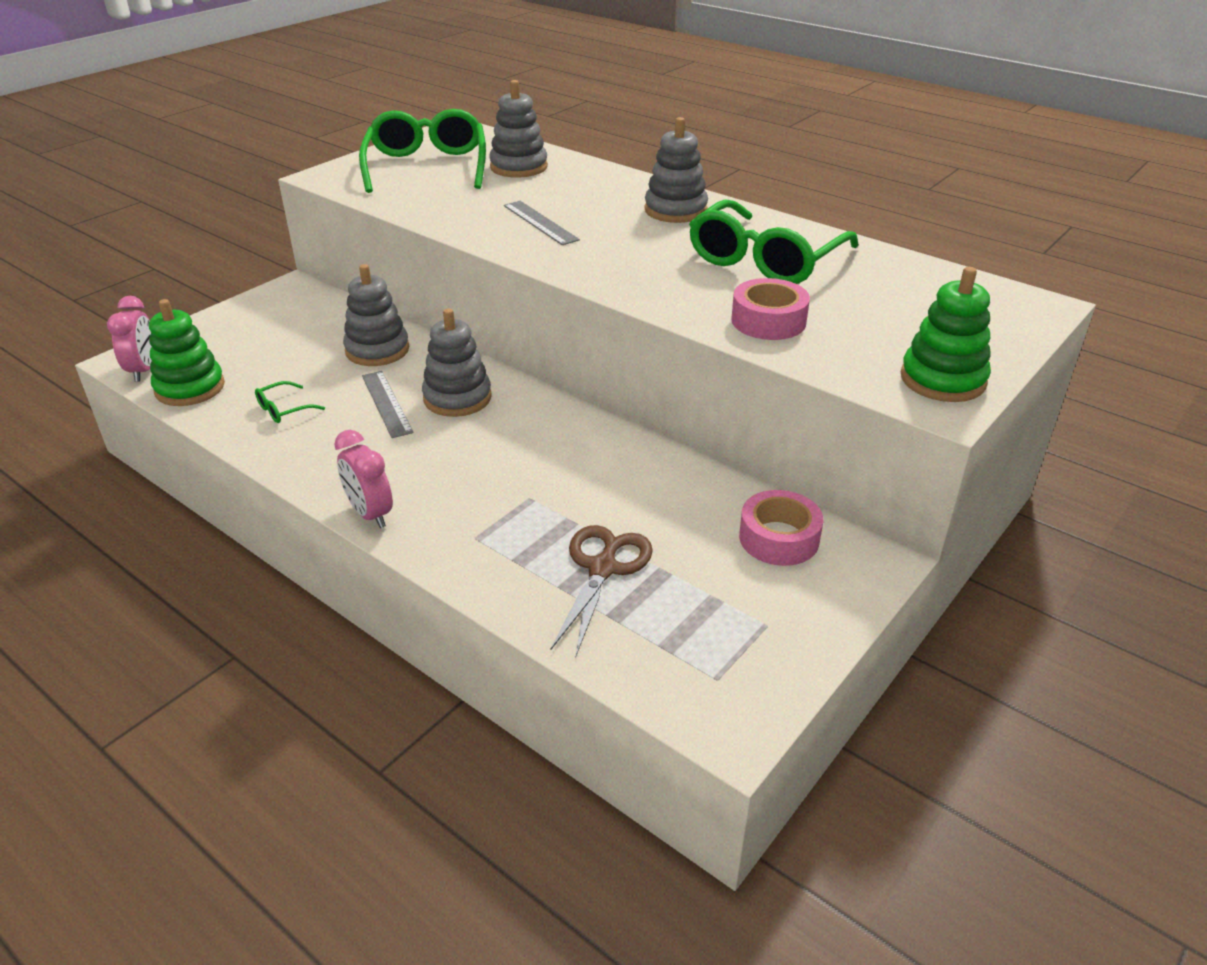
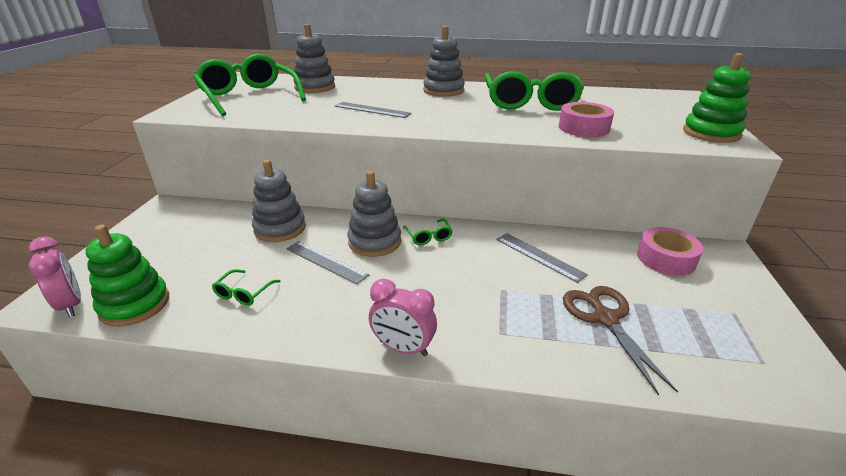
camera: 30 degrees left, 5 degrees down
none -> green glasses [403,219,453,245]
none -> grey ruler [496,233,588,283]

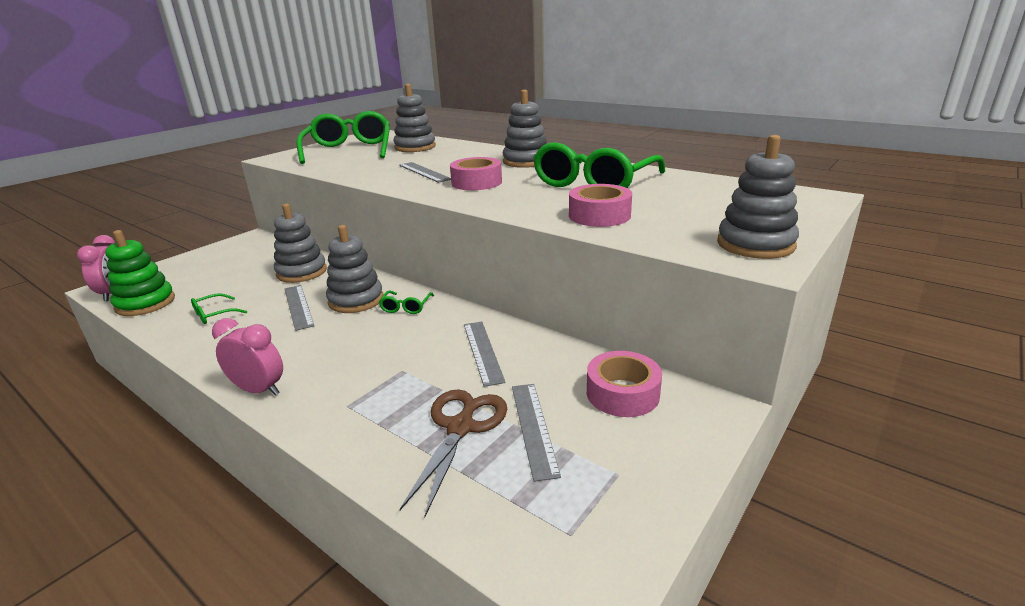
camera: 30 degrees right, 5 degrees down
pink clock [369,279,437,356] -> pink clock turned 150 degrees clockwise [212,318,283,396]
green stacking toy [683,53,751,143] -> grey stacking toy [717,135,799,259]
none -> pink tape [450,157,502,190]
none -> grey ruler [512,384,561,482]

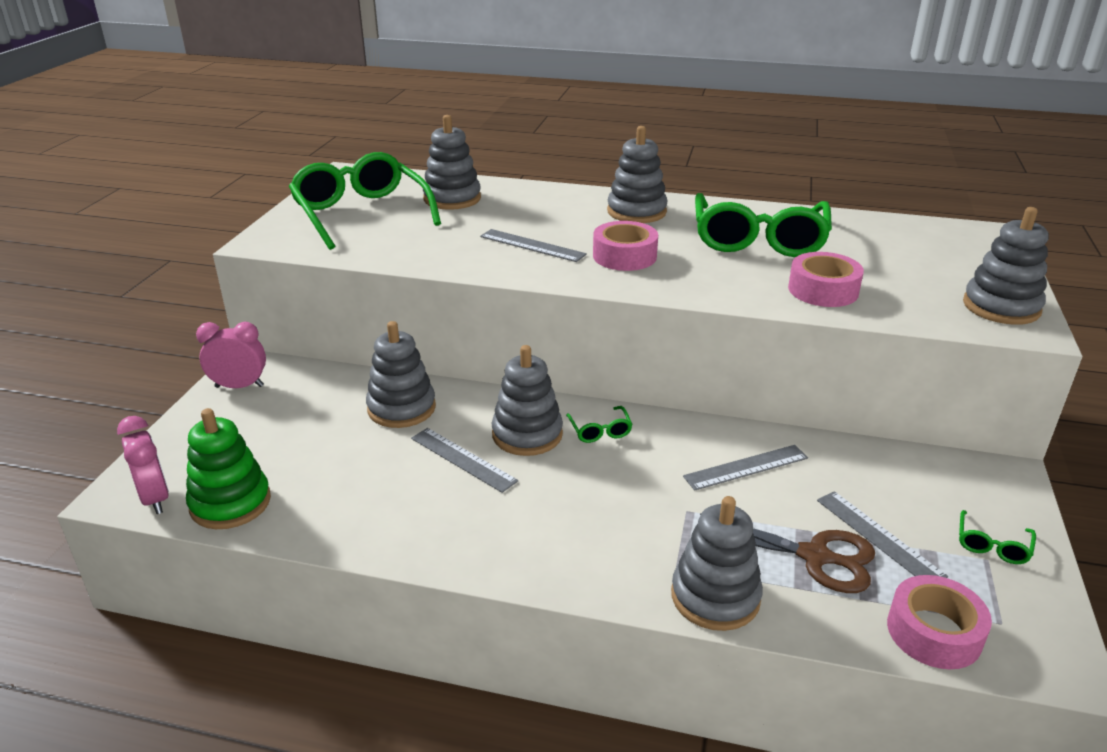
camera: 25 degrees left, 5 degrees up
green glasses [191,293,247,324] -> green glasses moved to [959,510,1036,564]
pink clock [212,318,283,396] -> pink clock moved to [196,322,266,388]
brown scissors [399,390,507,517] -> brown scissors turned 120 degrees clockwise [700,513,875,593]
grey ruler [464,322,506,387] -> grey ruler turned 75 degrees counterclockwise [683,445,808,491]
pink tape [587,351,662,417] -> pink tape moved to [887,575,992,669]
none -> grey stacking toy [671,496,763,631]

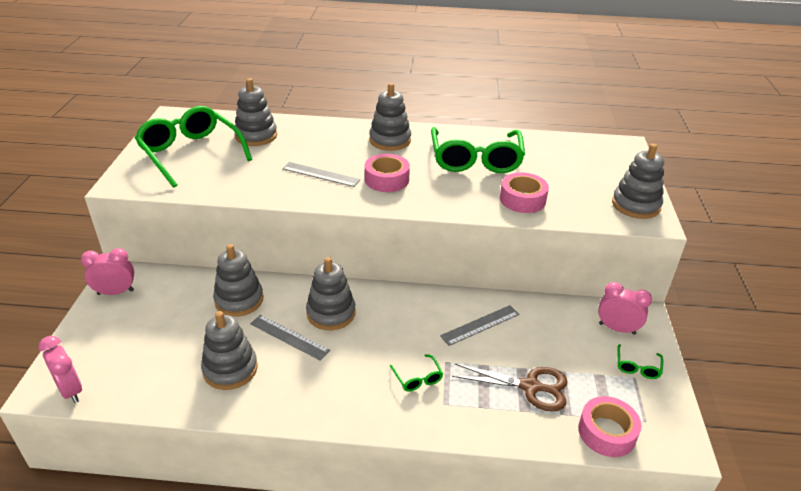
camera: 10 degrees left, 5 degrees up
green stacking toy [186,408,271,529] -> none
green glasses [566,406,633,443] -> green glasses moved to [390,354,443,392]
grey stacking toy [671,496,763,631] -> grey stacking toy moved to [201,311,258,390]
grey ruler [817,491,948,578] -> none
none -> pink clock [598,282,652,335]

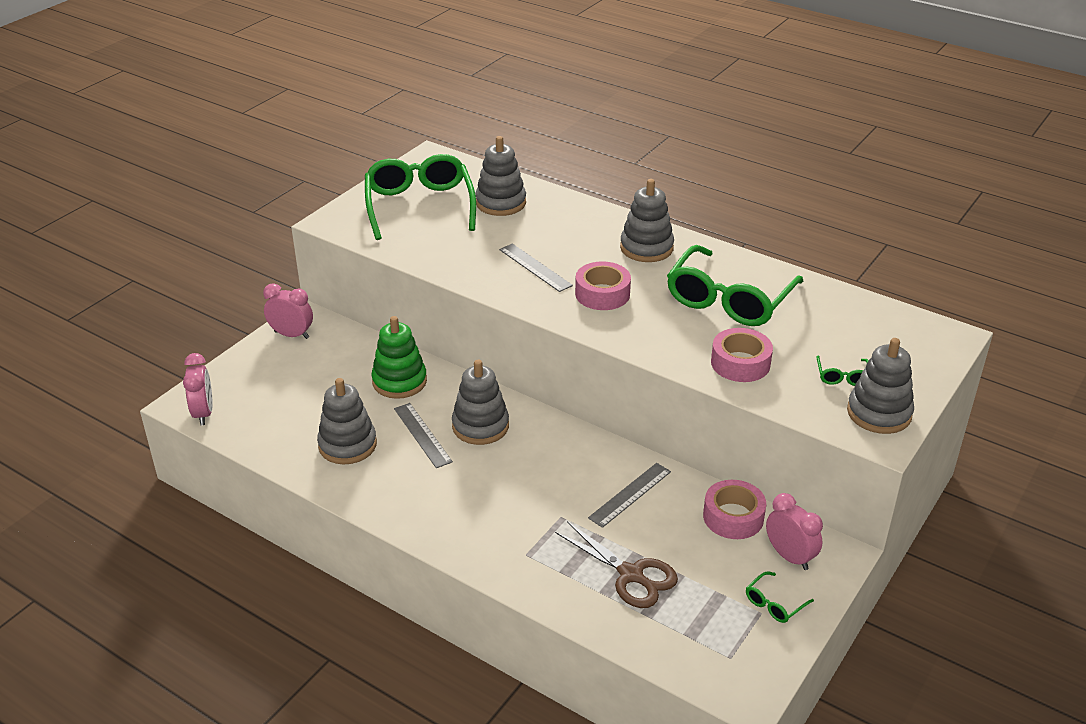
camera: 30 degrees right, 0 degrees up
grey stacking toy [213,244,263,317] -> green stacking toy [371,316,427,399]
green glasses [390,354,443,392] -> green glasses moved to [817,356,869,386]
grey ruler [440,305,519,346] -> grey ruler turned 45 degrees counterclockwise [588,463,671,528]
pink tape [578,396,641,457] -> pink tape moved to [703,480,766,539]

